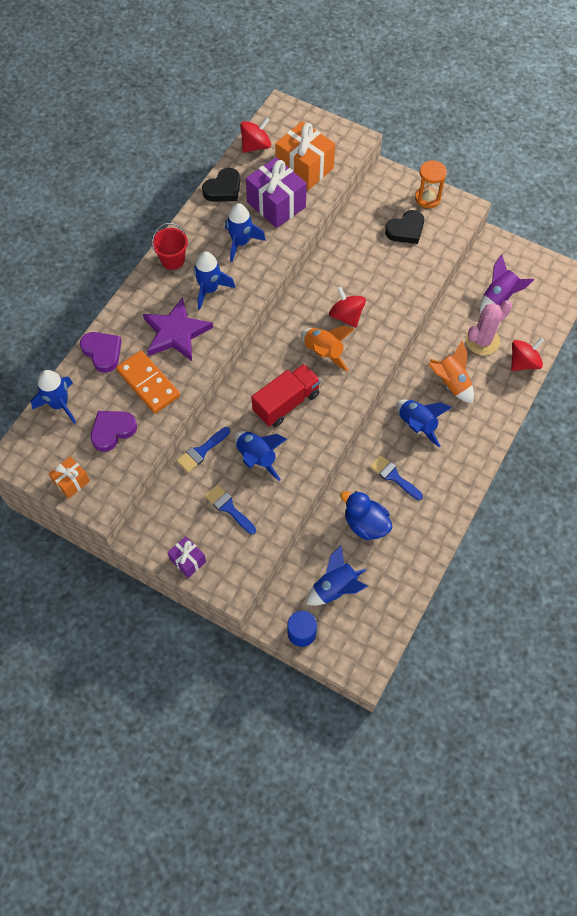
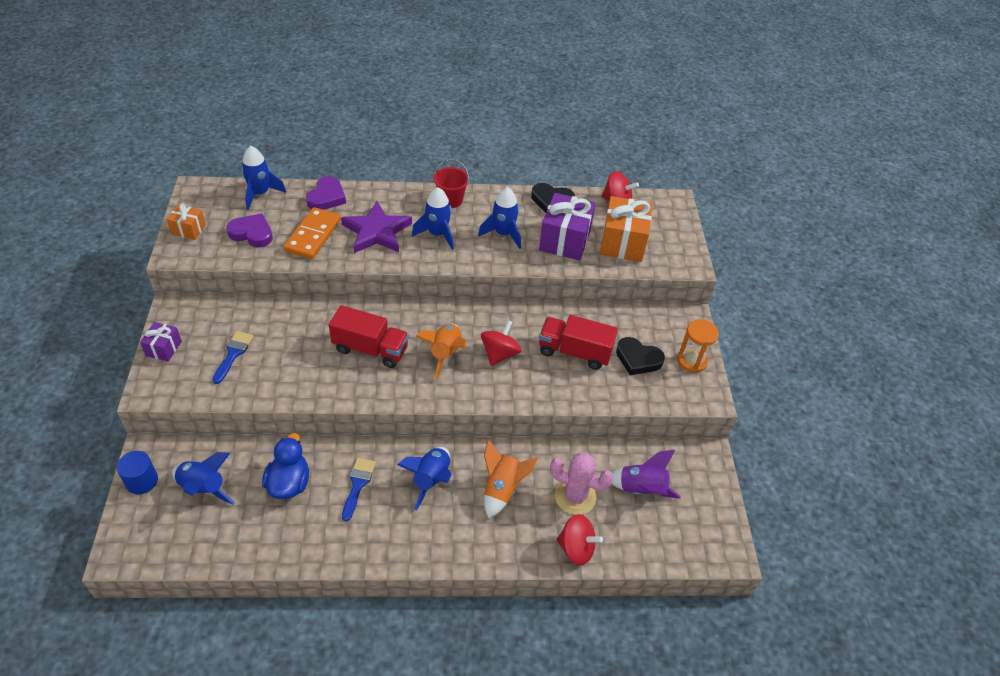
camera: 55 degrees right, 15 degrees down
blue brush [177,427,230,472] -> none
blue rocket [234,431,287,481] -> none
none -> red truck [539,315,618,370]

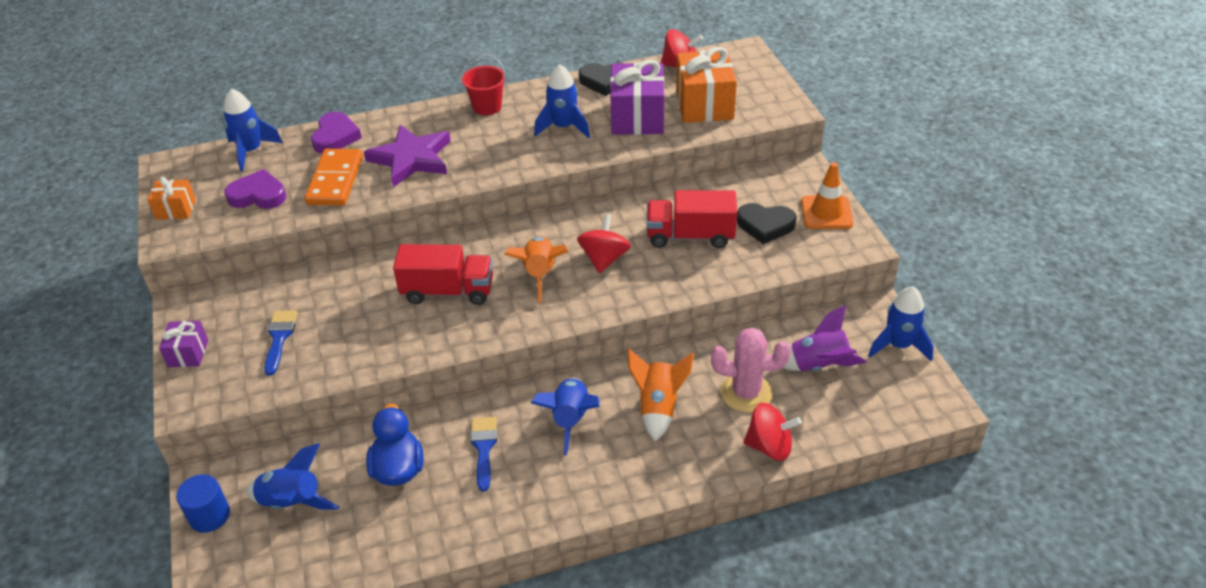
camera: 10 degrees left, 5 degrees down
blue rocket [412,187,454,250] -> blue rocket moved to [868,287,934,361]
orange hourglass [677,319,719,373] -> orange traffic cone [801,162,853,229]

